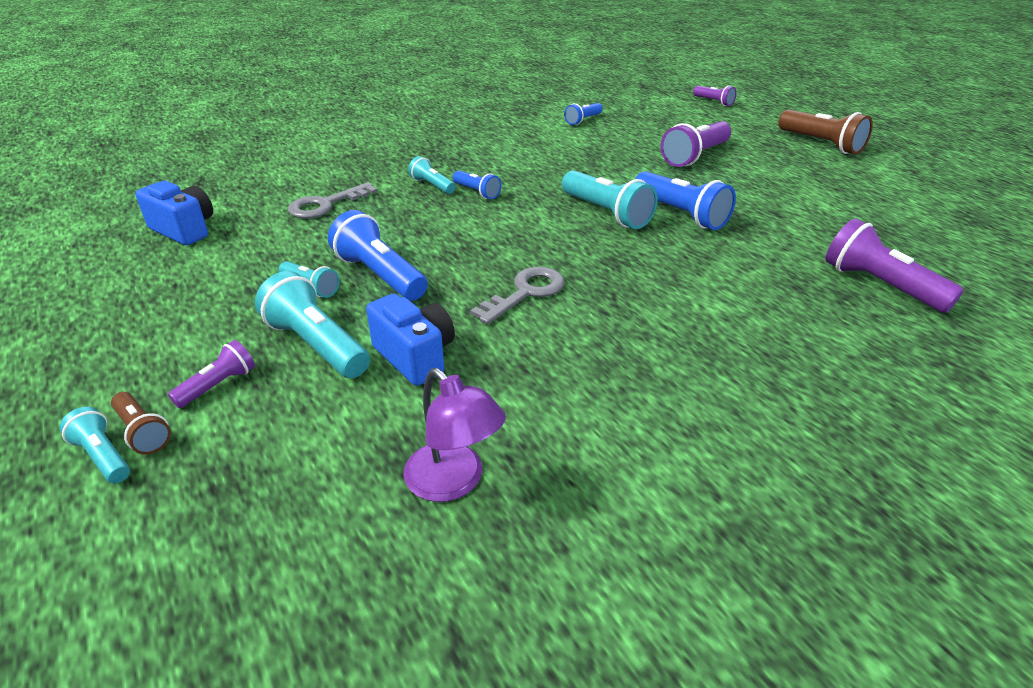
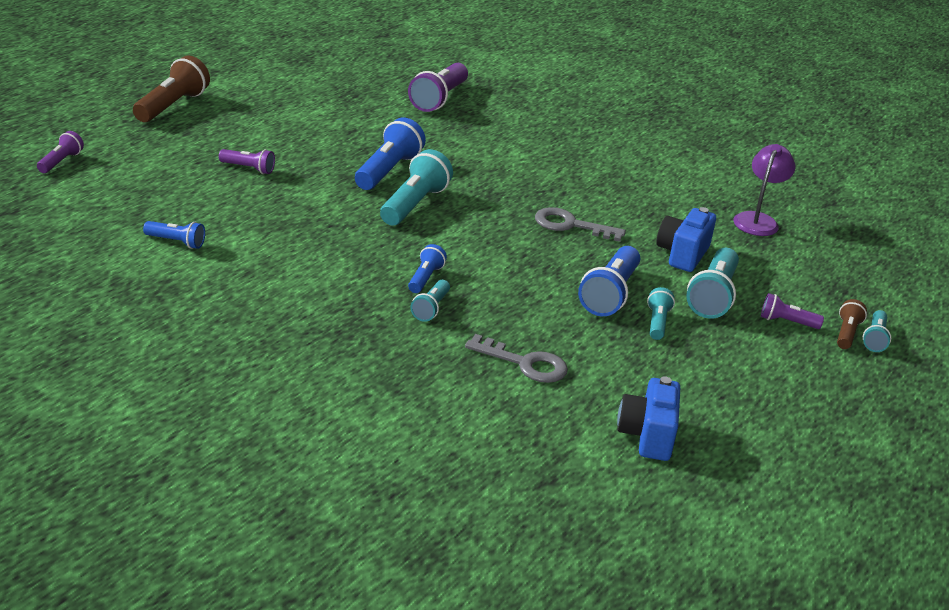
camera: 120 degrees left, 5 degrees down
purple flashlight [660,121,731,167] -> purple flashlight [219,149,275,174], size x0.56

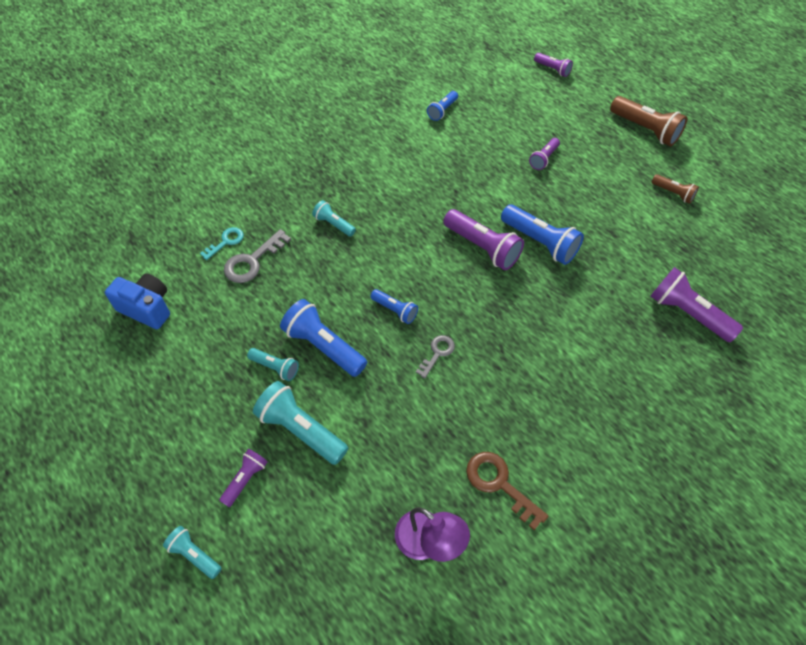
camera: 110 degrees right, 25 degrees up
turquoise flashlight [380,149,453,226] -> purple flashlight [443,209,524,270]
blue flashlight [408,244,447,293] -> blue flashlight moved to [370,289,418,324]
grey key [535,207,626,242] -> grey key [416,335,455,378], size x0.64
blue camera [656,207,716,272] -> none
brown flashlight [837,299,867,349] -> brown flashlight moved to [651,174,699,204]
none -> turquoise key [200,227,244,260]
none -> brown key [466,452,548,530]

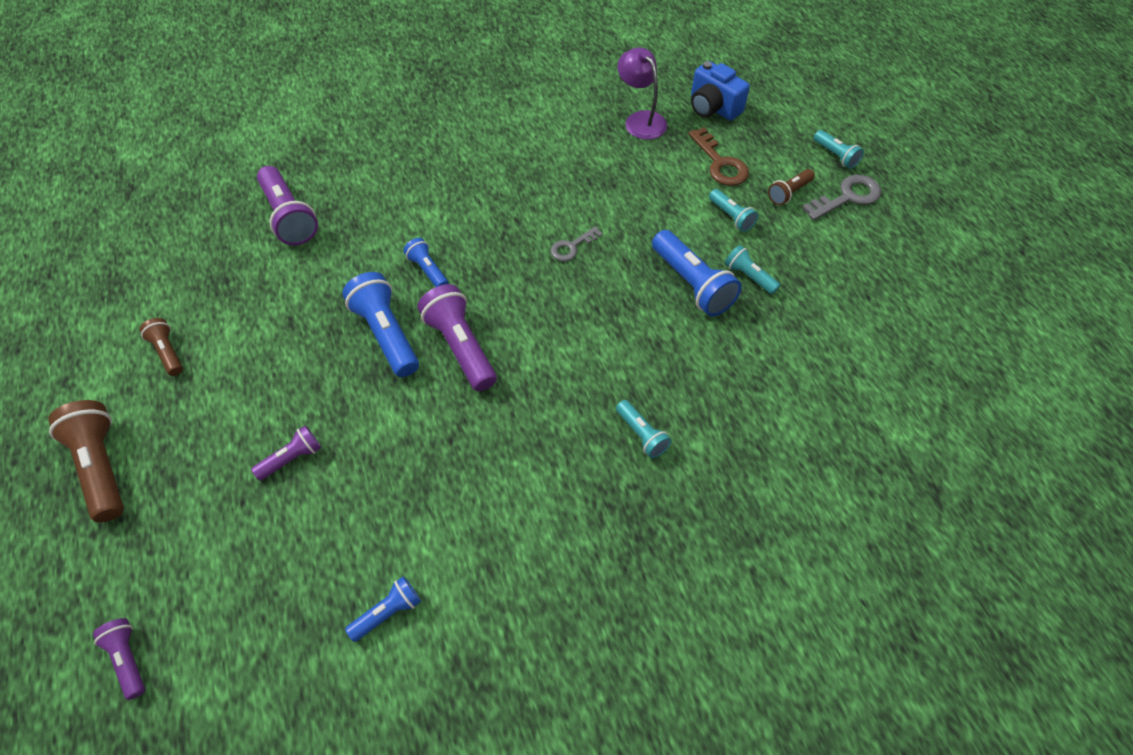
camera: 160 degrees left, 0 degrees up
blue camera [105,273,170,329] -> blue camera moved to [691,61,750,121]
turquoise key [200,227,244,260] -> none
purple flashlight [219,449,268,507] -> brown flashlight [768,169,815,205]
grey key [224,229,291,283] -> grey key moved to [802,175,881,220]
turquoise flashlight [253,381,348,465] -> turquoise flashlight [709,189,758,232], size x0.56
blue flashlight [370,289,418,324] -> blue flashlight moved to [403,238,448,287]
brown key [466,452,548,530] -> brown key moved to [688,127,749,186]

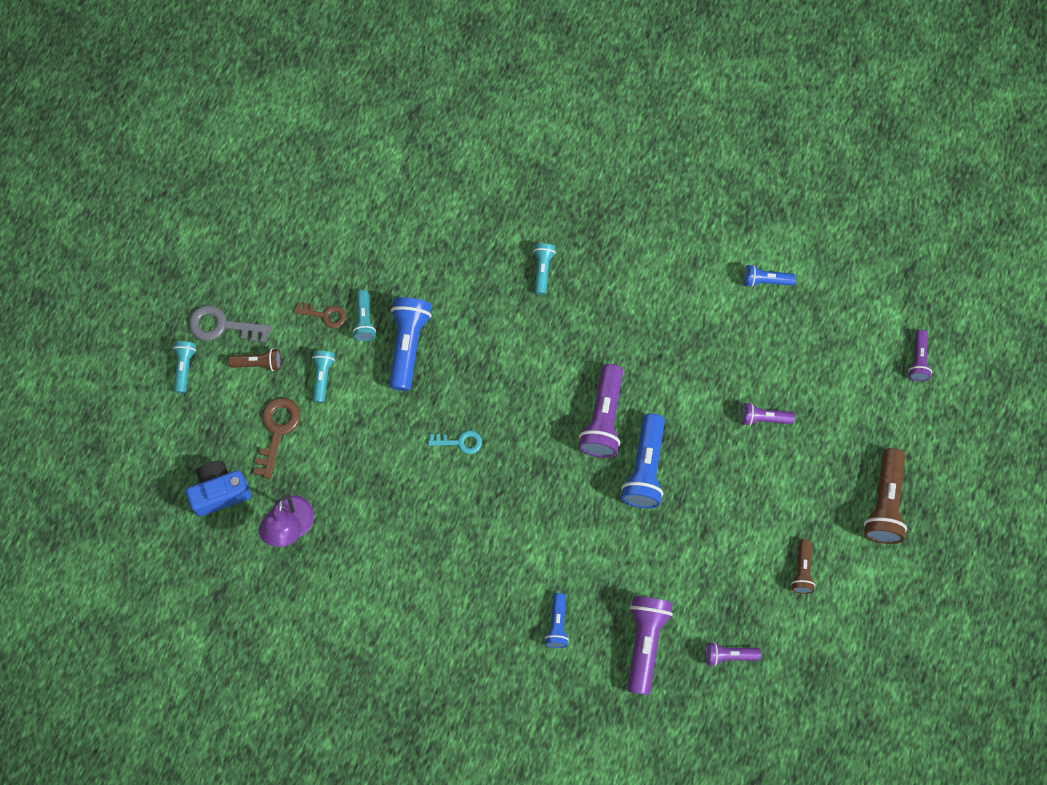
camera: 140 degrees left, 15 degrees up
blue flashlight [403,238,448,287] -> blue flashlight moved to [545,593,569,648]
grey key [551,226,603,261] -> turquoise key [428,430,482,454]
blue camera [691,61,750,121] -> blue camera turned 105 degrees counterclockwise [186,461,251,516]
none -> brown key [294,302,346,328]
none -> purple flashlight [706,642,761,666]

